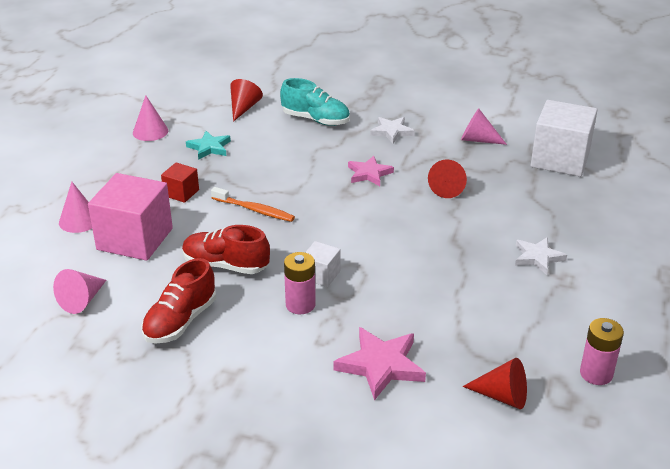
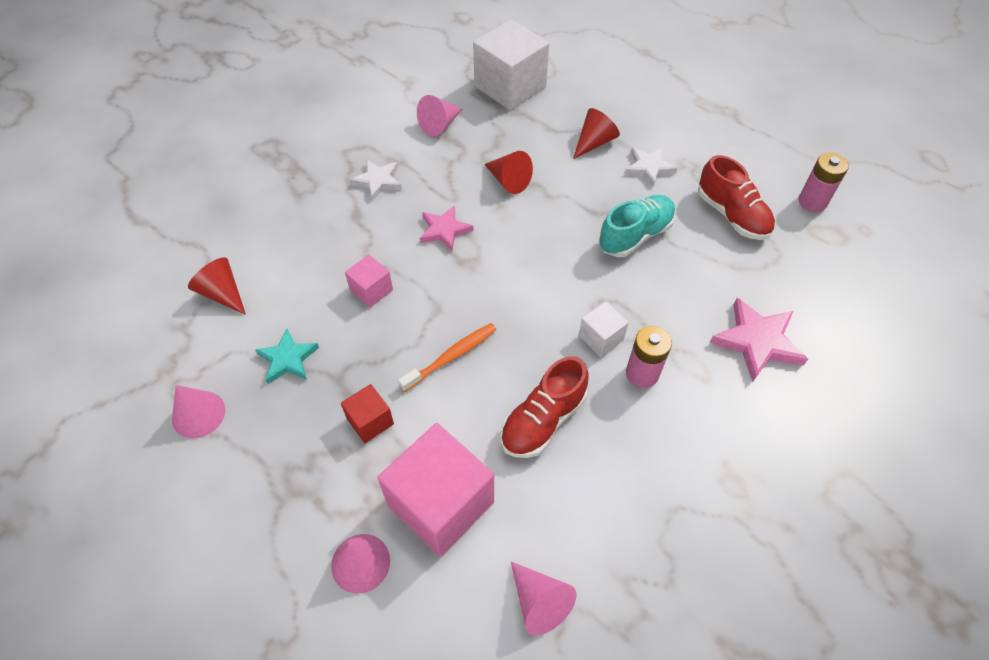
camera: 65 degrees left, 20 degrees up
red shoe [141,258,216,344] -> red shoe moved to [698,155,775,240]
turquoise shoe [280,78,350,126] -> turquoise shoe moved to [599,195,676,257]
red cone [463,358,527,409] -> red cone moved to [573,108,620,159]
none -> pink cube [345,255,393,308]

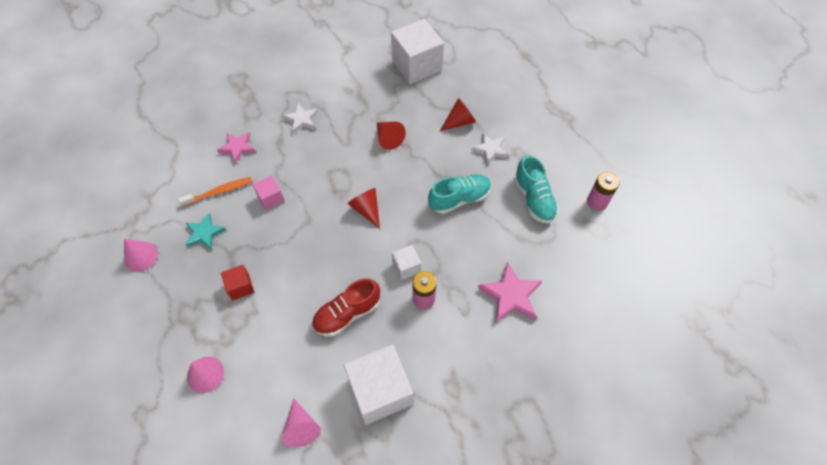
camera: 15 degrees right, 5 degrees up
red cone [188,257,246,315] -> red cone moved to [347,188,380,229]
pink cube [377,423,494,557] -> none
orange toothbrush [398,323,497,392] -> orange toothbrush moved to [178,177,252,207]
pink cone [417,95,462,137] -> none
pink star [420,205,473,251] -> pink star moved to [217,132,255,164]
red shoe [698,155,775,240] -> turquoise shoe [514,155,559,224]
none -> white cube [344,344,413,425]

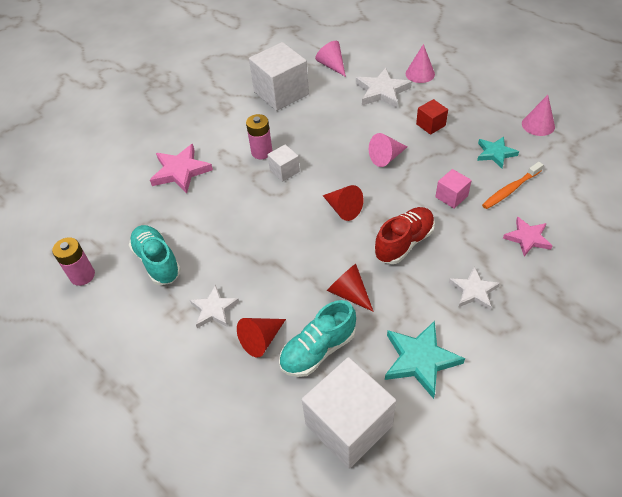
camera: 170 degrees right, 10 degrees down
red shoe [312,278,380,337] -> red shoe moved to [375,207,435,264]
turquoise shoe [428,174,491,214] -> turquoise shoe moved to [279,300,356,377]
none -> white star [356,68,412,108]
none -> pink cone [369,133,407,167]
none -> turquoise star [385,321,465,399]

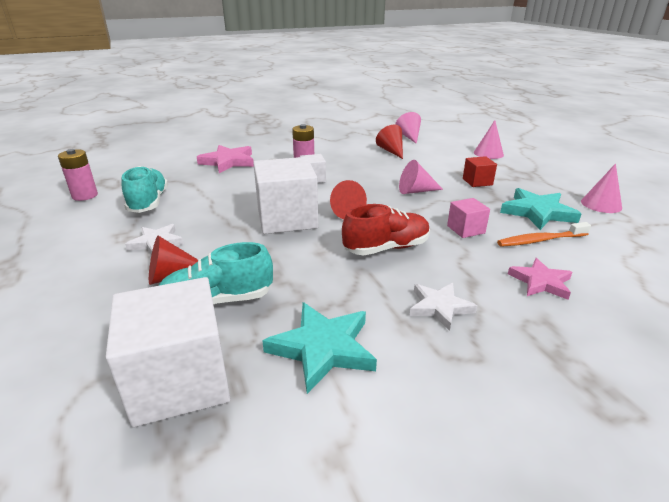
camera: 20 degrees right, 20 degrees down
white cube [249,42,309,111] -> white cube moved to [253,157,318,234]
red cone [327,264,374,312] -> red cone moved to [376,125,403,159]
white star [356,68,412,108] -> none
turquoise star [477,136,519,168] -> turquoise star [500,188,581,230], size x1.51

